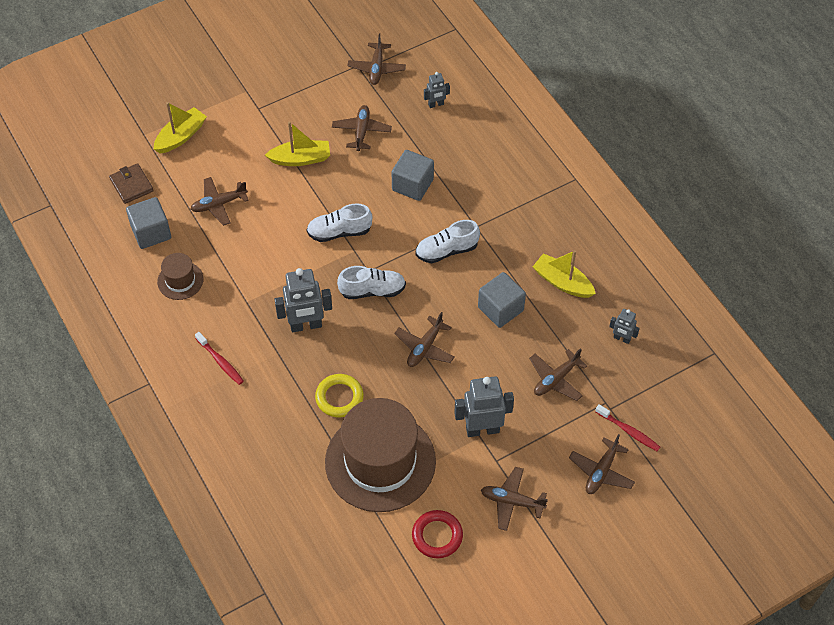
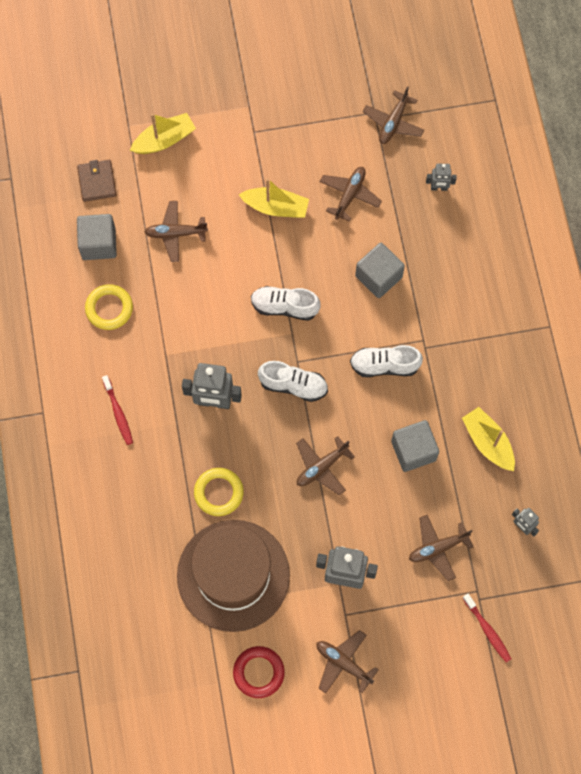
camera: 20 degrees right, 15 degrees up
brown hat [157,253,203,300] -> yellow ring [85,284,133,330]
brown plane [569,434,635,494] -> none

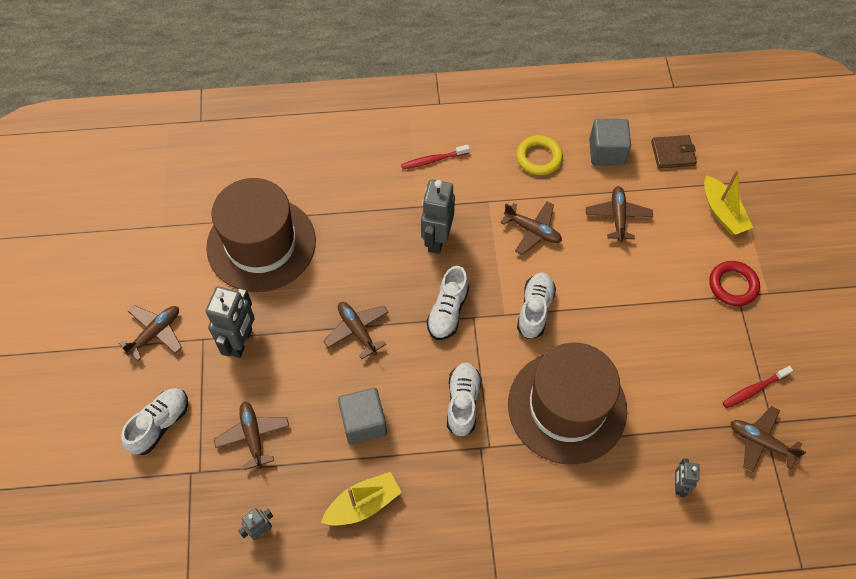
camera: 95 degrees right, 10 degrees down
yellow ring [194,468,244,516] -> none
red ring [233,646,285,698] -> red ring moved to [709,261,760,306]
yellow boat [239,178,309,218] -> none
brown plane [320,167,382,222] -> brown plane moved to [500,202,562,255]
grey cube [355,243,405,298] -> brown hat [508,343,627,465]
red toothbrush [463,594,511,662] -> red toothbrush moved to [722,366,793,408]
none -> white shoe [121,388,188,455]

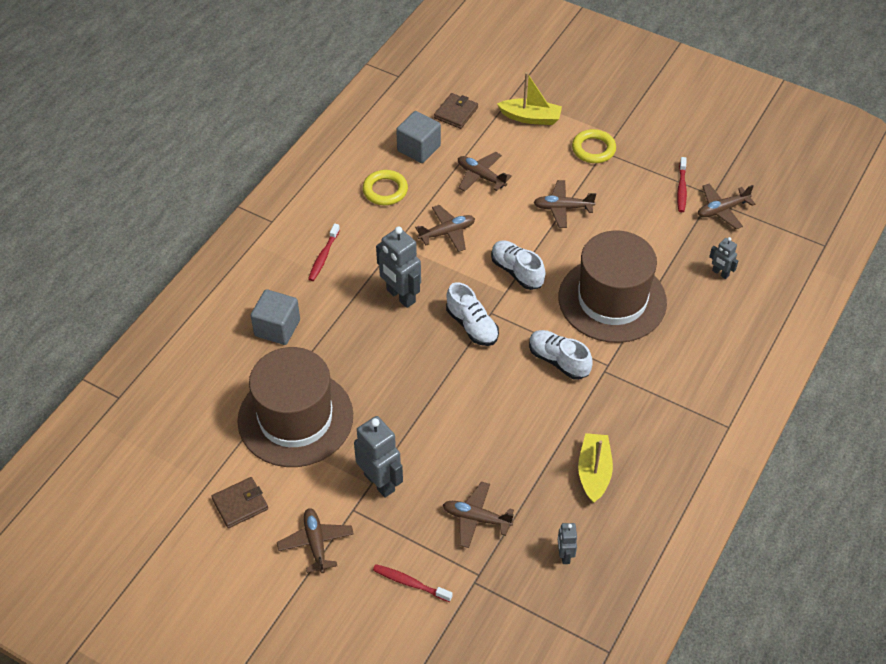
camera: 55 degrees left, 10 degrees down
white shoe [121,388,188,455] -> red toothbrush [373,564,453,602]
brown plane [323,302,389,359] -> brown plane moved to [533,180,596,228]
grey cube [338,388,387,445] -> grey cube moved to [251,289,300,345]
red ring [709,261,760,306] -> yellow ring [572,129,616,163]
none -> brown wallet [211,477,268,528]

